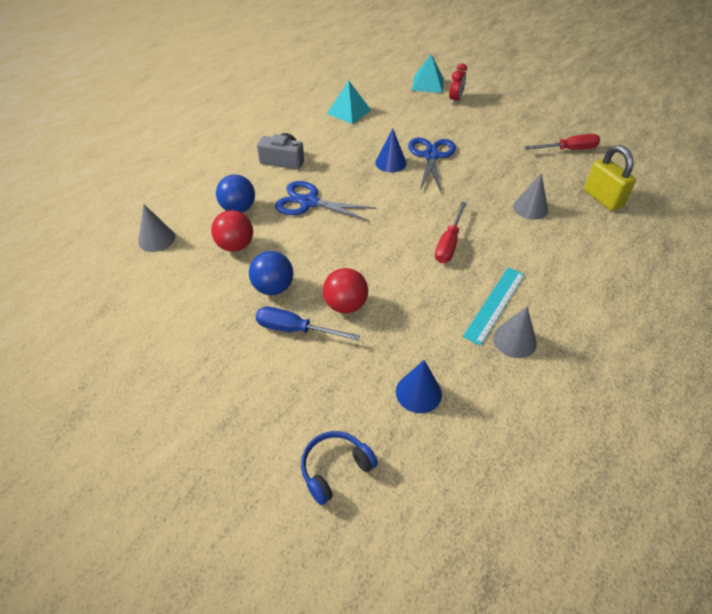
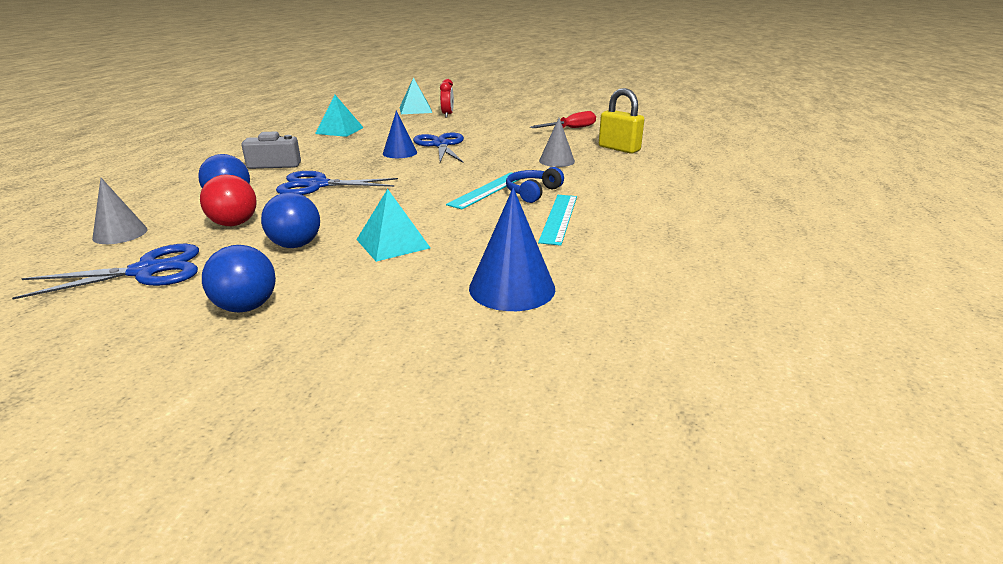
camera: 20 degrees left, 20 degrees down
blue screwdriver [255,307,360,341] -> none
blue headphones [301,431,378,505] -> blue headphones moved to [506,167,564,203]
red ball [323,268,368,313] -> turquoise pyramid [356,189,430,262]
blue cone [396,360,442,413] -> blue cone [469,188,555,311], size x1.51
red screwdriver [435,202,467,263] -> turquoise ruler [446,172,520,209]
grey cone [493,306,537,358] -> none
none -> blue scissors [12,244,199,300]
none -> blue ball [202,245,276,312]

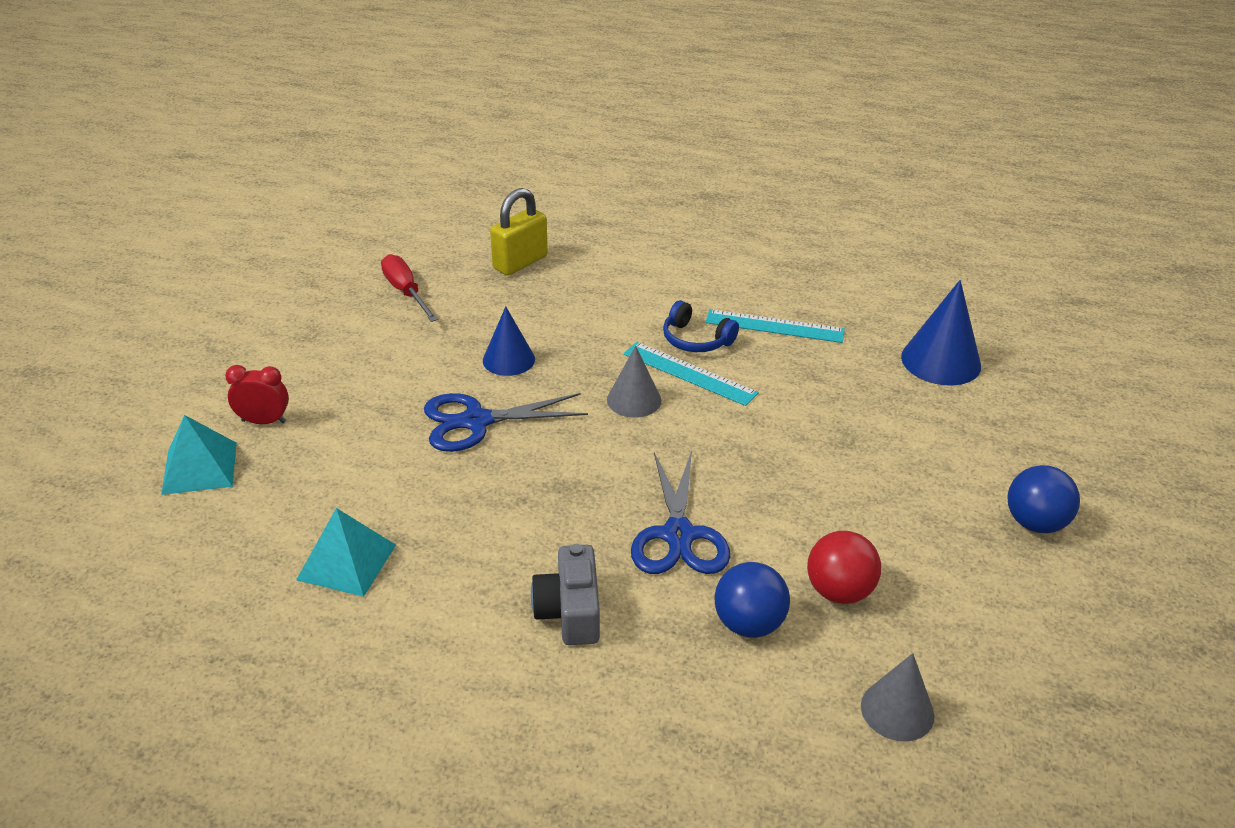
camera: 90 degrees left, 10 degrees up
blue scissors [12,244,199,300] -> none
blue ball [261,192,320,248] -> none
turquoise pyramid [356,189,430,262] -> none
blue cone [383,110,417,158] -> blue cone moved to [483,306,535,376]
grey cone [539,118,575,167] -> grey cone moved to [607,346,661,418]

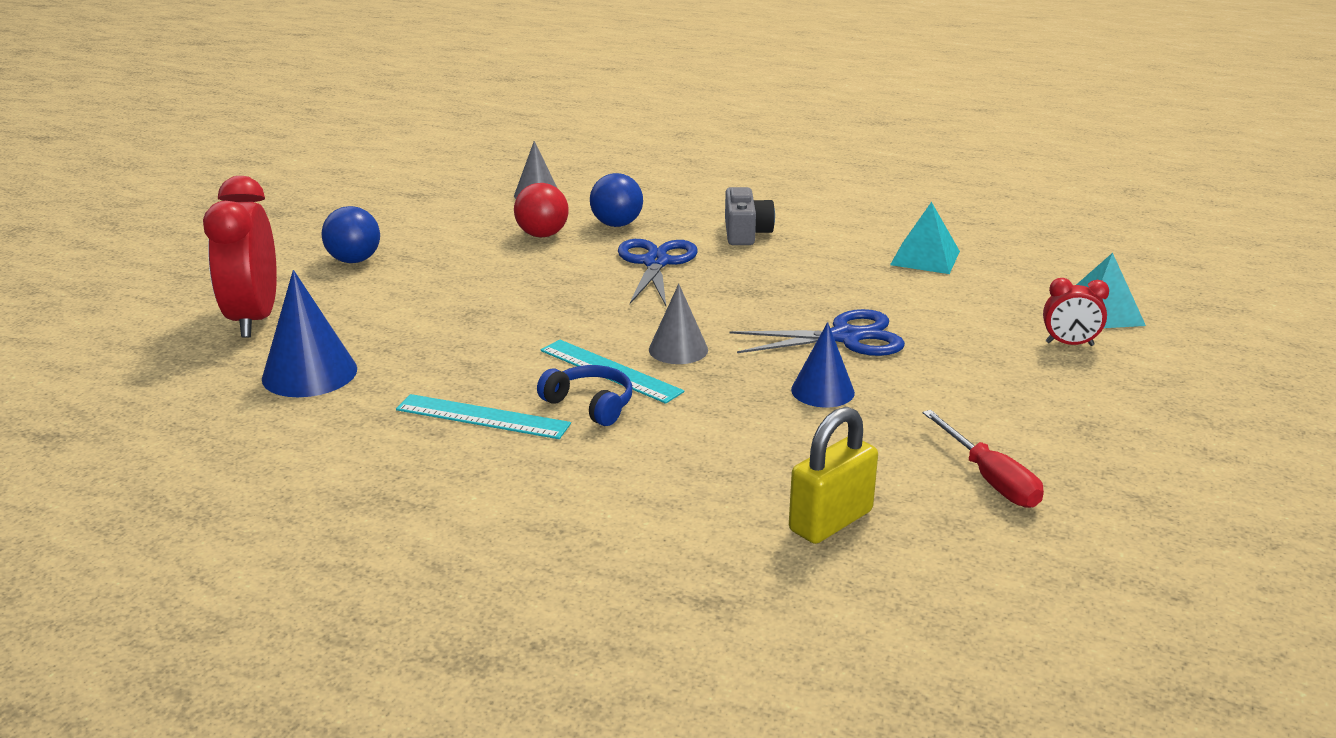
camera: 175 degrees left, 10 degrees down
none -> red clock [203,176,277,338]

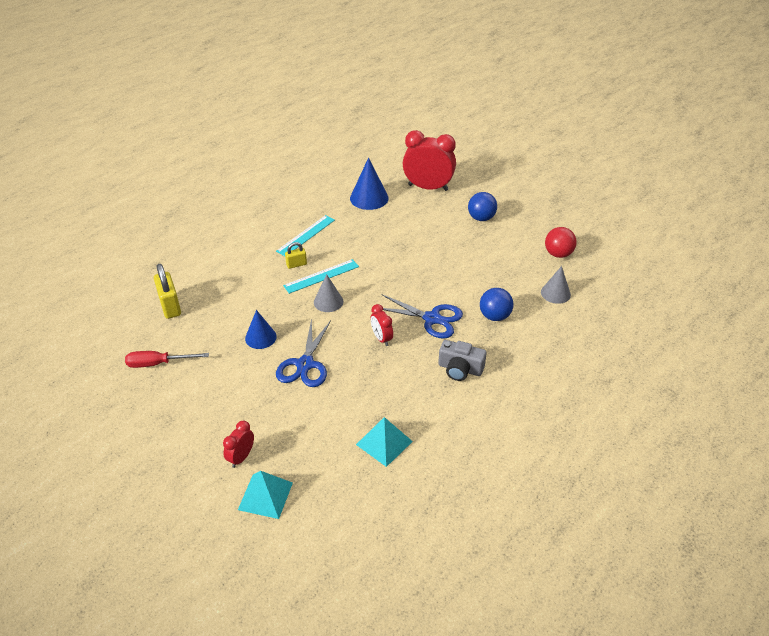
camera: 110 degrees right, 15 degrees up
red ball [514,183,569,237] -> red ball moved to [545,227,577,258]
blue headphones [537,365,633,426] -> yellow padlock [285,242,307,269]
none -> red clock [371,304,393,346]

